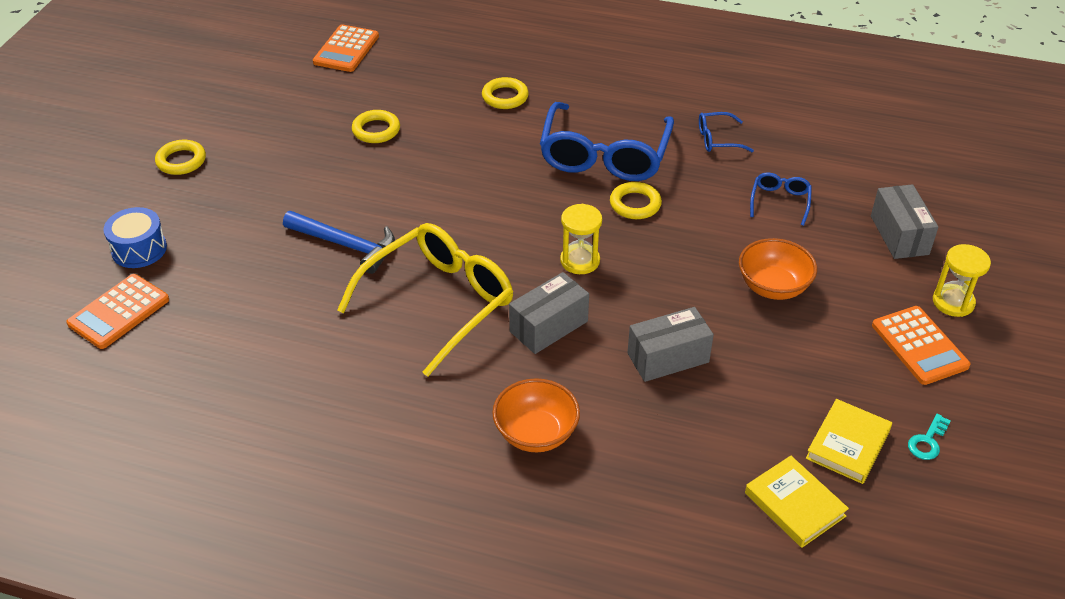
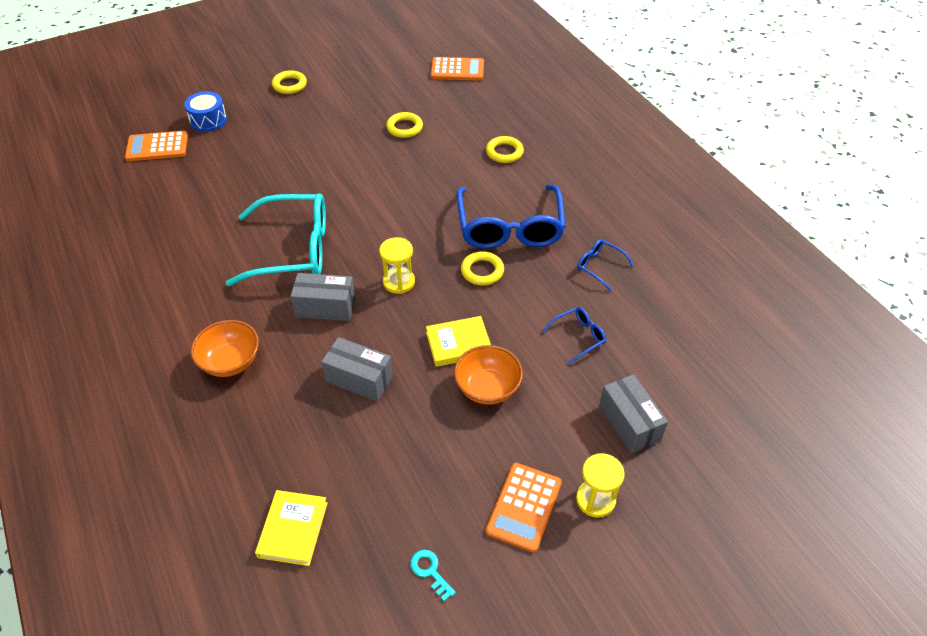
camera: 45 degrees right, 5 degrees up
blue hammer [283,211,395,274] -> none
orange calculator [313,25,379,72] -> orange calculator turned 150 degrees counterclockwise [430,57,484,81]
yellow glasses [337,223,513,377] -> turquoise glasses [226,193,326,286]
blue glasses [540,102,674,181] -> blue glasses turned 60 degrees counterclockwise [456,185,566,249]
yellow book [806,399,892,484] -> yellow book moved to [426,316,491,367]
grey box [871,184,938,259] -> grey box turned 60 degrees counterclockwise [599,374,668,454]
turquoise key [908,414,951,460] -> turquoise key turned 60 degrees clockwise [410,550,456,601]

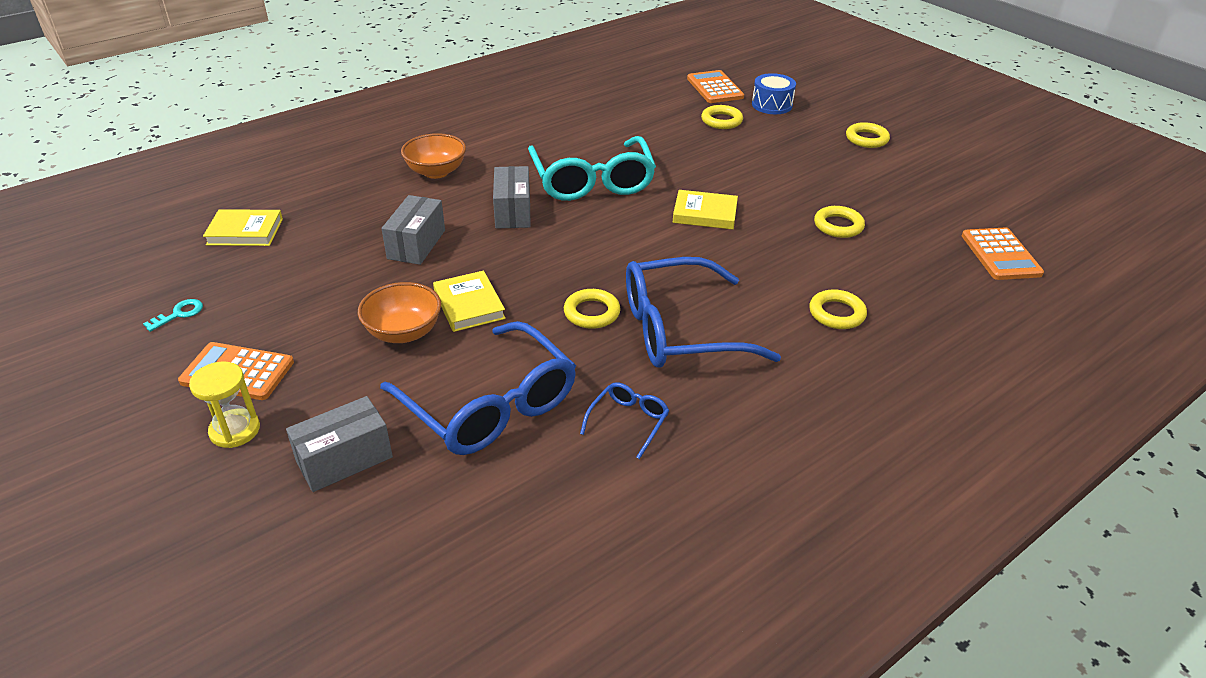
camera: 80 degrees right, 10 degrees down
yellow hourglass [379,237,415,294] -> none
blue glasses [542,307,606,365] -> blue glasses [380,321,576,455], size x2.25
none -> yellow book [673,190,738,229]
none -> yellow ring [701,105,743,129]

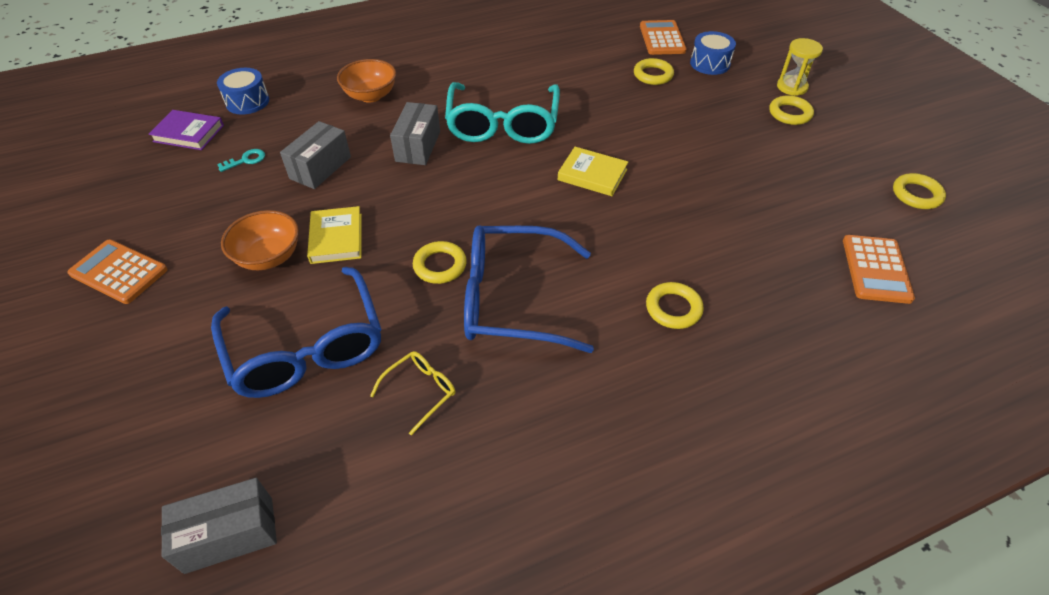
camera: 15 degrees right, 10 degrees up
turquoise key [143,299,203,332] -> turquoise key moved to [217,149,265,172]
yellow hourglass [189,362,260,448] -> yellow hourglass moved to [777,38,823,96]
yellow book [203,209,283,246] -> purple book [149,110,224,150]
grey box [286,396,393,492] -> grey box moved to [161,478,277,574]
blue glasses [580,382,669,459] -> yellow glasses [370,351,455,435]
yellow ring [814,206,865,238] -> yellow ring moved to [893,173,946,209]
none -> blue drum [217,68,269,114]

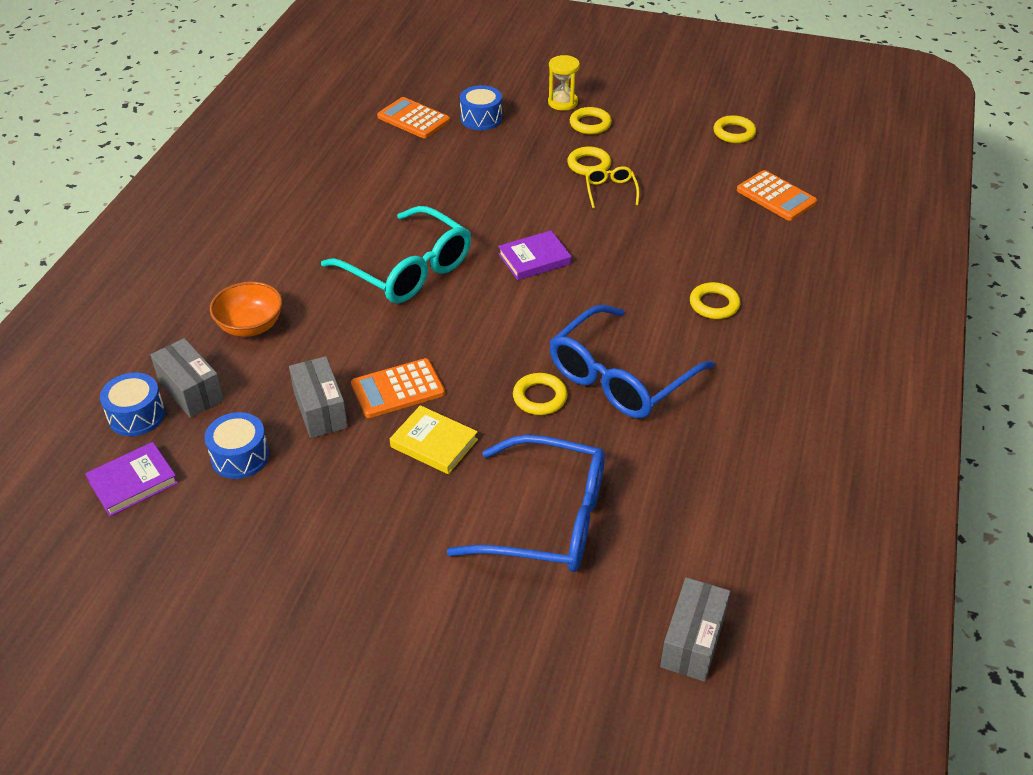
camera: 50 degrees left, 5 degrees down
orange calculator [68,240,168,304] -> orange calculator moved to [351,358,445,418]
turquoise key [217,149,265,172] -> blue drum [205,412,269,479]
orange bowl [221,210,299,270] -> none
yellow glasses [370,351,455,435] -> yellow glasses moved to [586,166,639,209]
grey box [390,102,440,165] -> grey box moved to [151,338,224,418]
yellow book [558,147,628,196] -> purple book [498,230,572,280]
yellow ring [634,58,674,85] -> yellow ring moved to [567,146,611,176]

